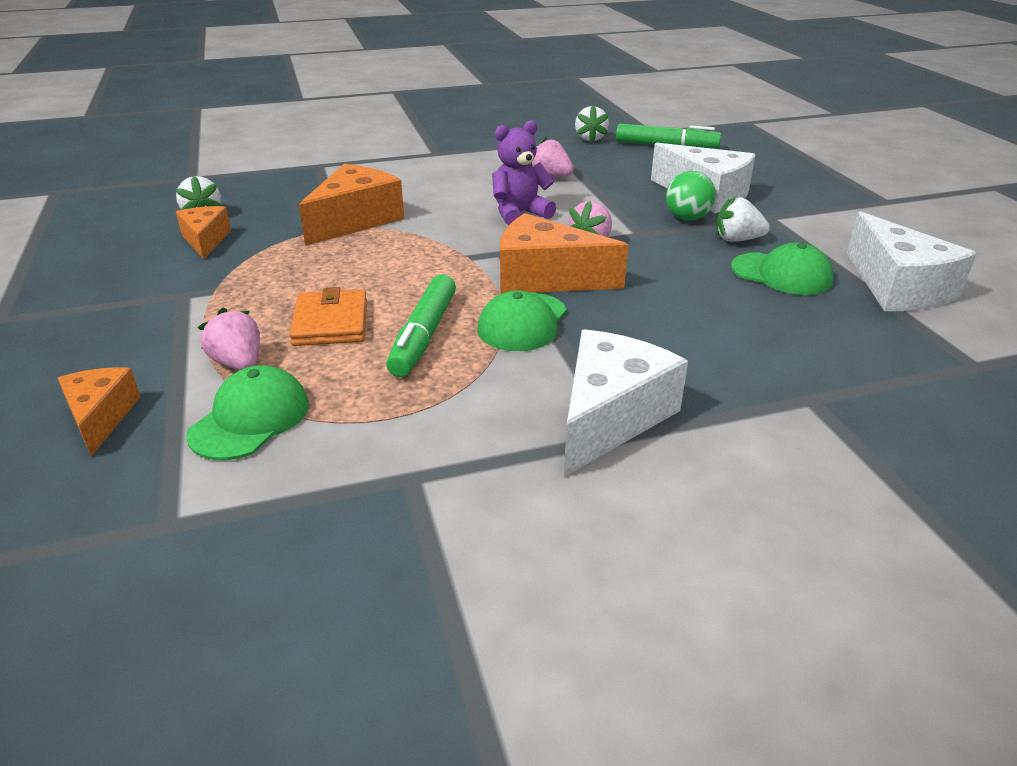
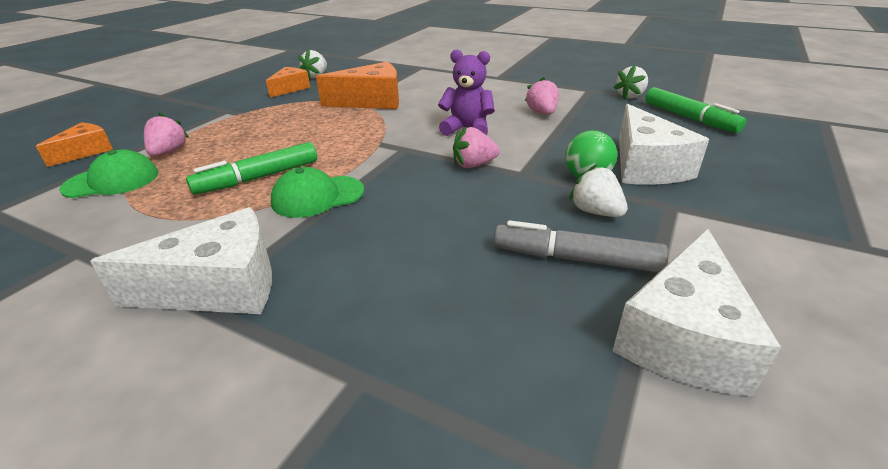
camera: 45 degrees right, 0 degrees up
orange wallet [289,287,367,346] -> none
orange cheese [500,213,629,294] -> none
green cap [731,243,833,295] -> grey marker [494,220,668,272]

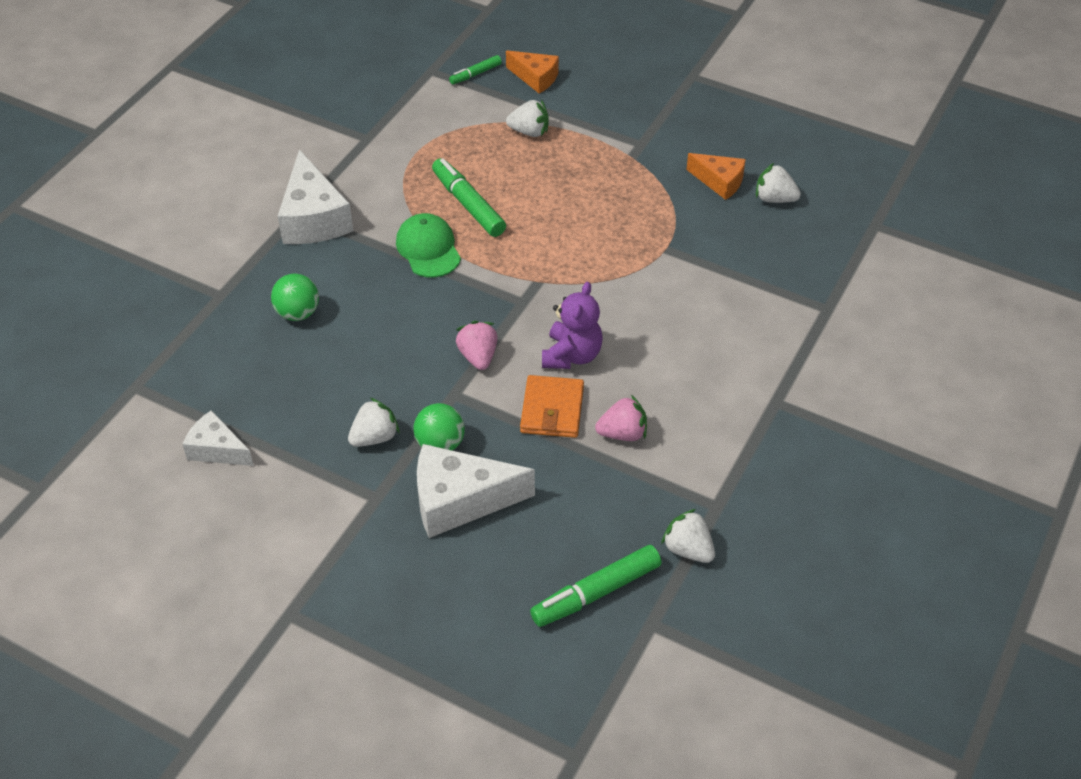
camera: 90 degrees right, 15 degrees up
green cap [59,149,158,198] -> none
pink strawberry [144,113,189,156] -> white strawberry [506,100,548,137]
orange cheese [316,62,399,109] -> none
grey marker [494,220,668,272] -> none
white cheese [613,229,781,397] -> white cheese [182,410,254,466], size x0.60
none -> green ball [271,274,319,321]
none -> green marker [449,55,502,84]
none -> orange wallet [520,375,584,438]

